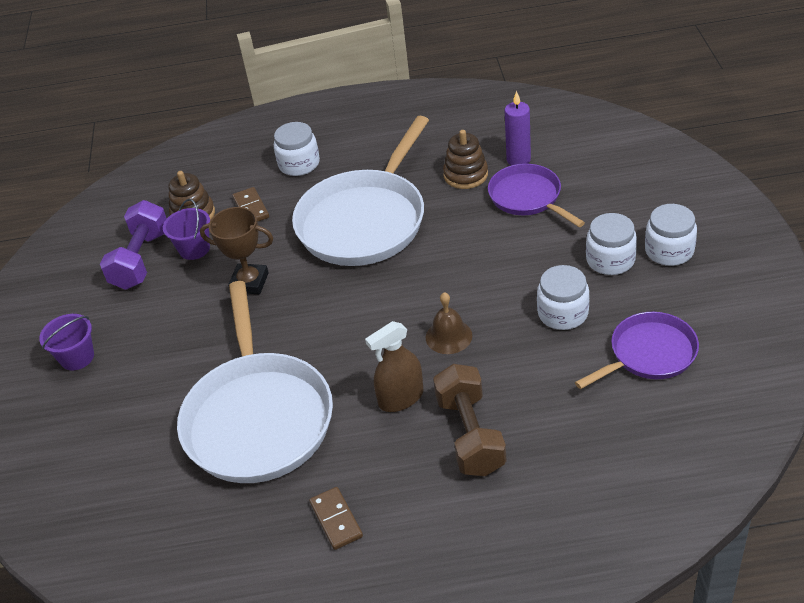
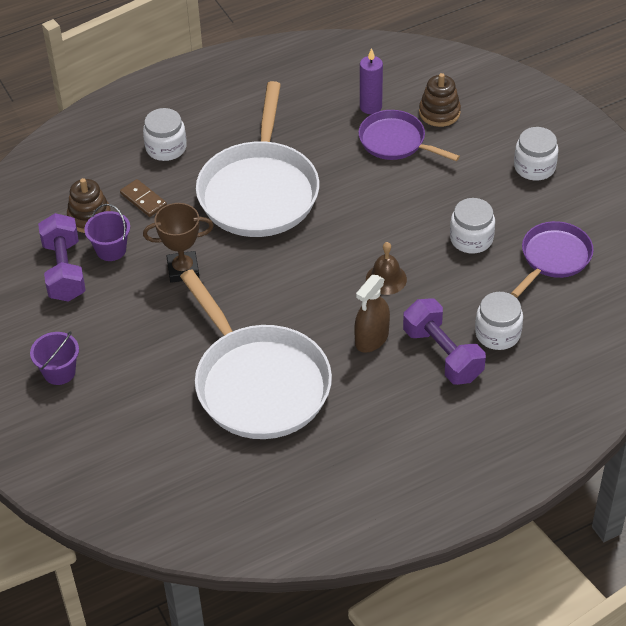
camera: 25 degrees left, 5 degrees up
brown domino [309,487,363,550] -> none
brown dumbbell [433,364,507,476] -> purple dumbbell [403,298,486,385]
brown stacking toy [443,130,488,189] -> brown stacking toy moved to [419,73,461,127]
white jar [586,213,637,275] -> white jar moved to [475,292,523,350]

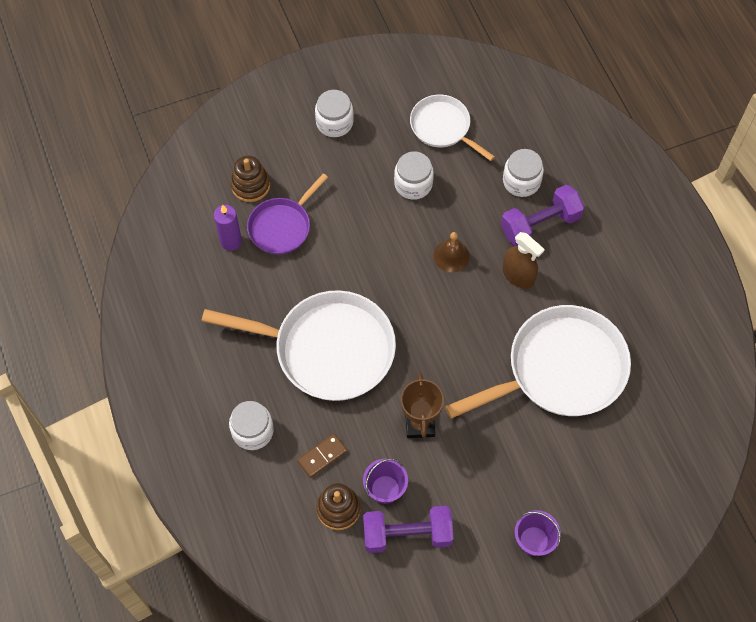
camera: 85 degrees left, 15 degrees up
purple pan [511,221,594,298] -> white pan [410,95,495,161]

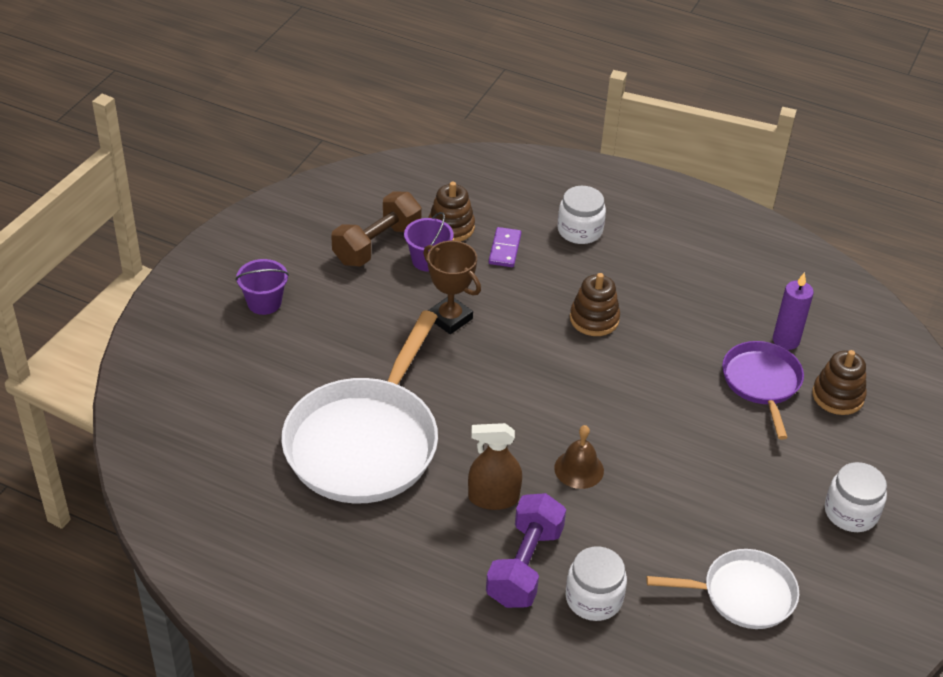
camera: 135 degrees right, 20 degrees down
white pan [202,290,396,401] -> brown stacking toy [570,273,620,336]
brown domino [297,433,347,478] -> purple domino [489,227,522,267]
purple dumbbell [363,506,454,553] -> brown dumbbell [331,192,422,267]
white jar [394,152,434,200] -> none

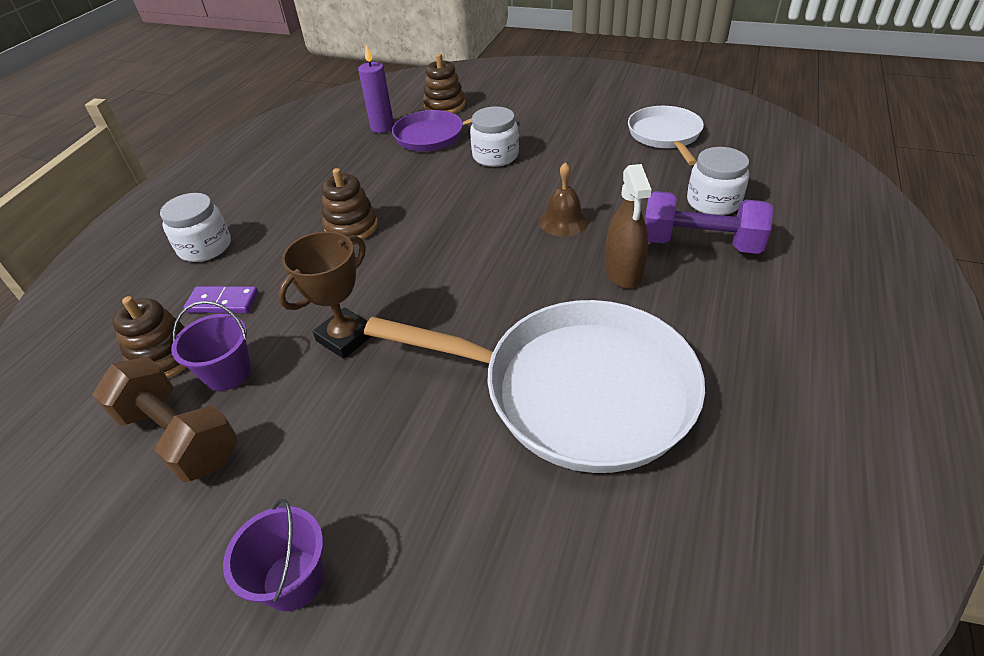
camera: 90 degrees left, 0 degrees up
white jar [825,462,887,532] -> white jar moved to [470,106,519,167]

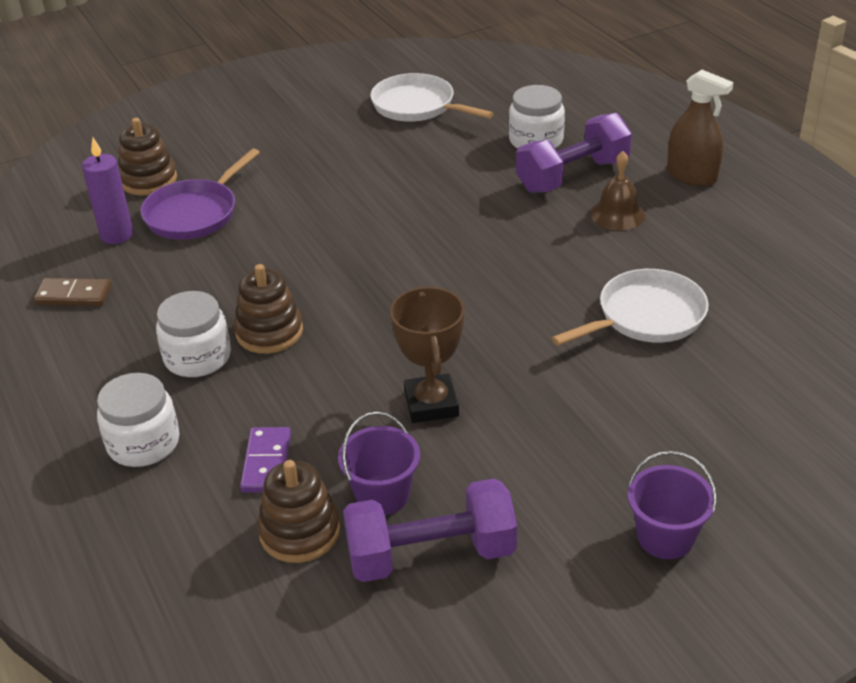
camera: 50 degrees left, 5 degrees down
brown dumbbell [92,356,238,483] -> purple dumbbell [343,478,517,582]
purple domino [183,286,258,313] -> purple domino turned 45 degrees counterclockwise [240,427,291,493]
white pan [364,300,705,473] -> white pan [552,269,709,346], size x0.56
white jar [470,106,519,167] -> white jar moved to [156,291,231,377]
brown bell [539,162,589,237] -> brown bell moved to [590,151,646,230]
brown spray bottle [605,164,652,288] -> brown spray bottle moved to [667,69,734,186]
none -> brown domino [34,278,112,306]

